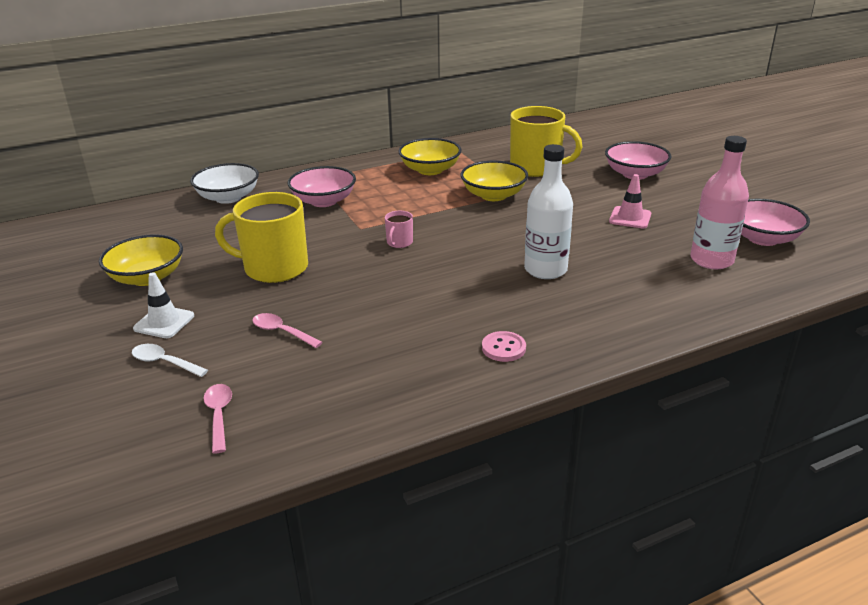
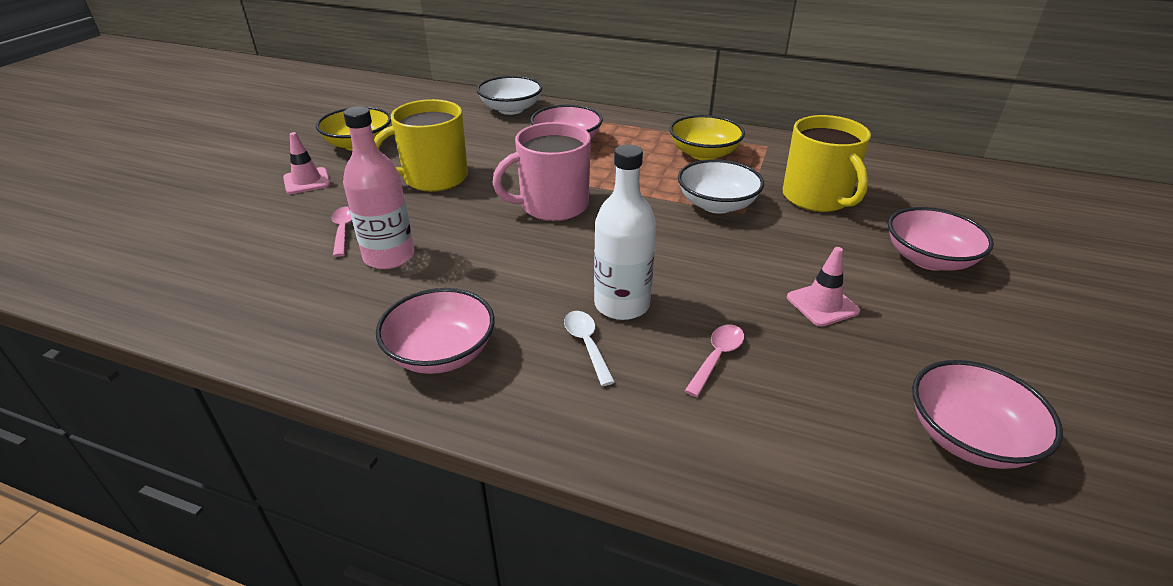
camera: 45 degrees right, 5 degrees up
white spoon [132,344,208,377] -> white spoon moved to [564,311,615,386]
white traffic cone [133,272,194,338] -> pink traffic cone [283,132,330,194]
pink spoon [203,384,232,453] -> pink spoon moved to [685,324,744,397]
yellow mug [215,192,308,283] -> yellow mug turned 75 degrees counterclockwise [374,99,468,192]
pink mug [385,211,413,248] -> pink mug [492,122,591,221], size x2.27
yellow bowl [461,161,528,201] -> white bowl [678,159,764,214]
pink button [482,331,526,362] -> pink bowl [376,288,495,374]
pink bottle [690,136,749,269] -> pink bottle moved to [343,106,414,269]

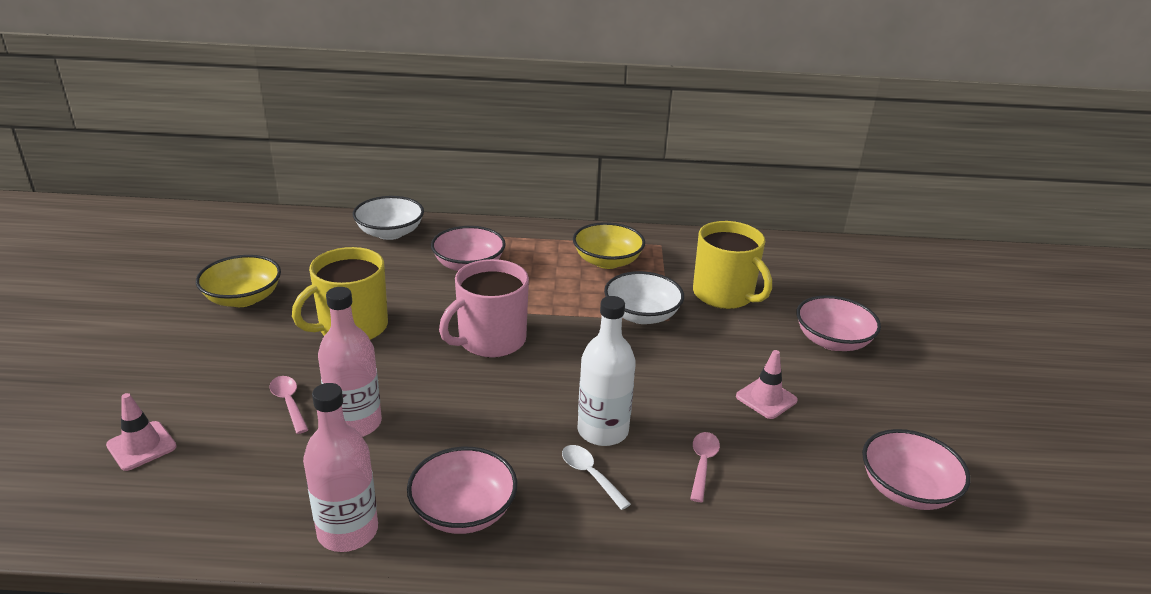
camera: 20 degrees left, 5 degrees down
pink traffic cone [283,132,330,194] -> pink traffic cone moved to [106,393,177,471]
none -> pink bottle [303,383,378,552]

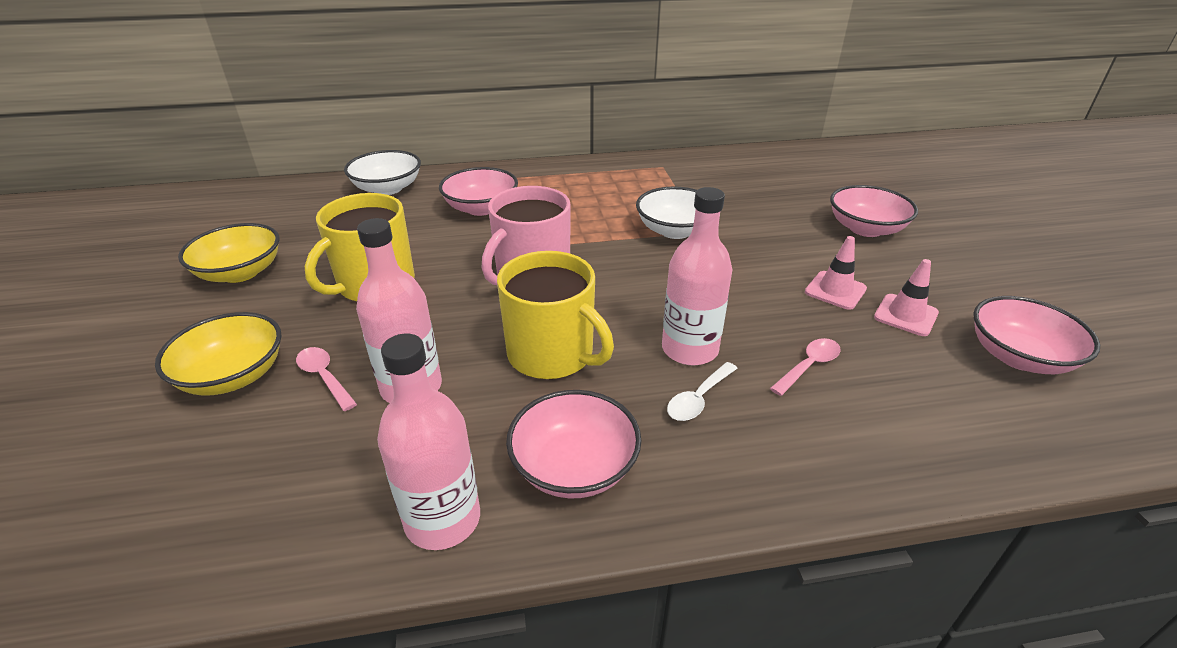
camera: 10 degrees left, 5 degrees up
pink traffic cone [106,393,177,471] -> pink traffic cone moved to [874,259,939,336]
white spoon [562,445,631,510] -> white spoon turned 90 degrees counterclockwise [667,362,738,421]
yellow bowl [573,222,645,269] -> yellow bowl moved to [155,312,282,396]
white bottle [578,296,636,446] -> pink bottle [662,187,733,365]
pink spoon [690,432,720,502] -> pink spoon turned 45 degrees clockwise [770,338,841,396]
yellow mug [693,221,772,309] -> yellow mug moved to [497,251,614,379]

